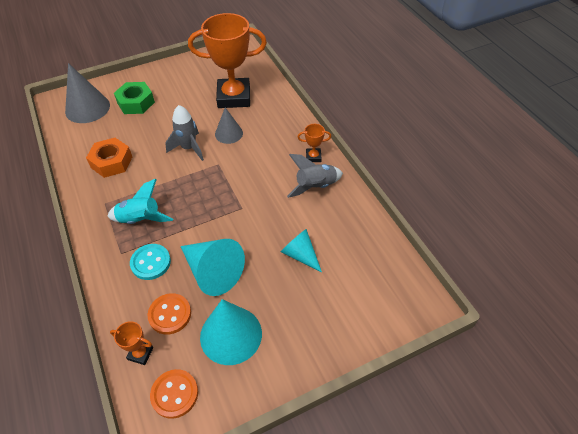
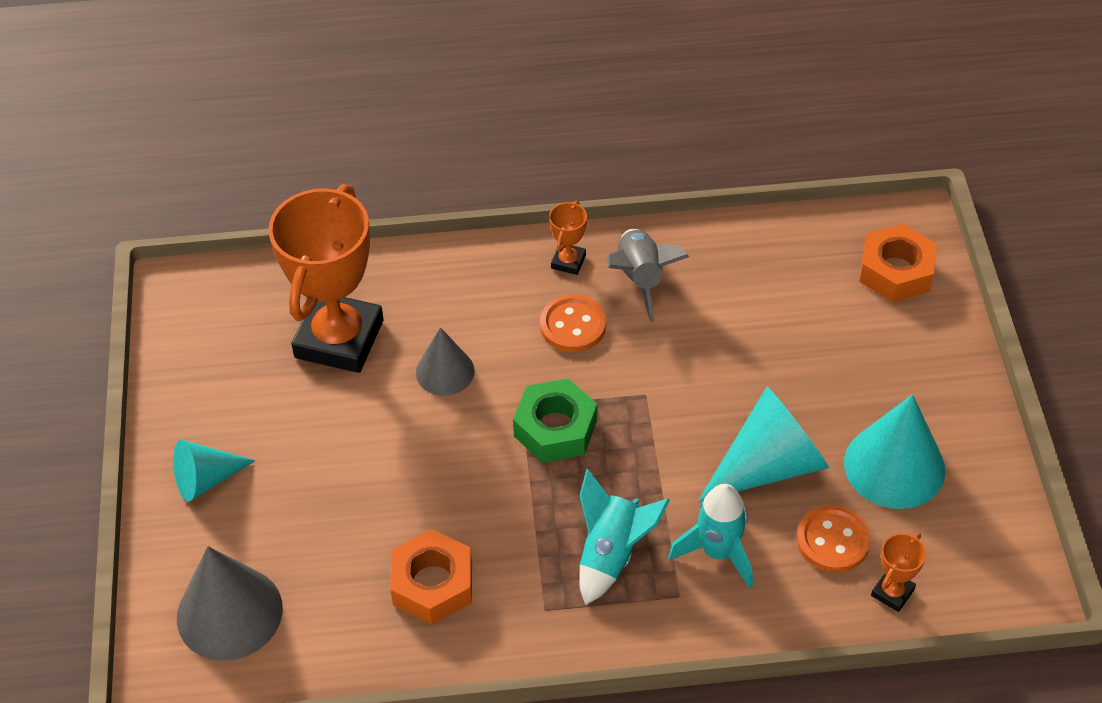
camera: 70 degrees left, 0 degrees up
green nut [114,82,155,114] -> green nut moved to [513,379,597,463]
turquoise button [130,244,171,280] -> turquoise rocket [668,484,753,588]
orange button [150,369,198,419] -> orange button moved to [540,295,606,352]
grey rocket [165,105,204,161] -> none
turquoise cone [281,229,322,272] -> turquoise cone moved to [173,440,256,502]
none -> orange nut [860,224,937,302]

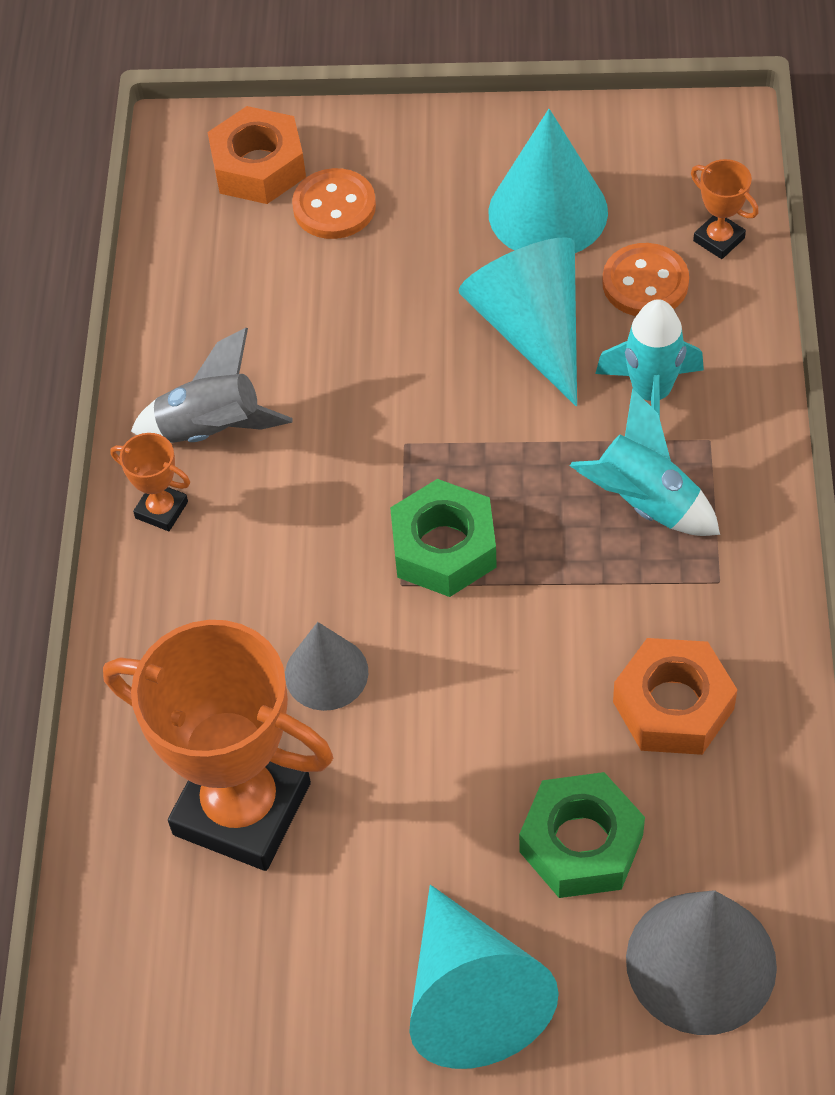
camera: 80 degrees left, 5 degrees up
turquoise cone [173,440,256,502] -> turquoise cone [410,885,559,1069], size x1.63
orange button [540,295,606,352] -> orange button moved to [292,168,376,239]
none -> green nut [519,772,645,898]

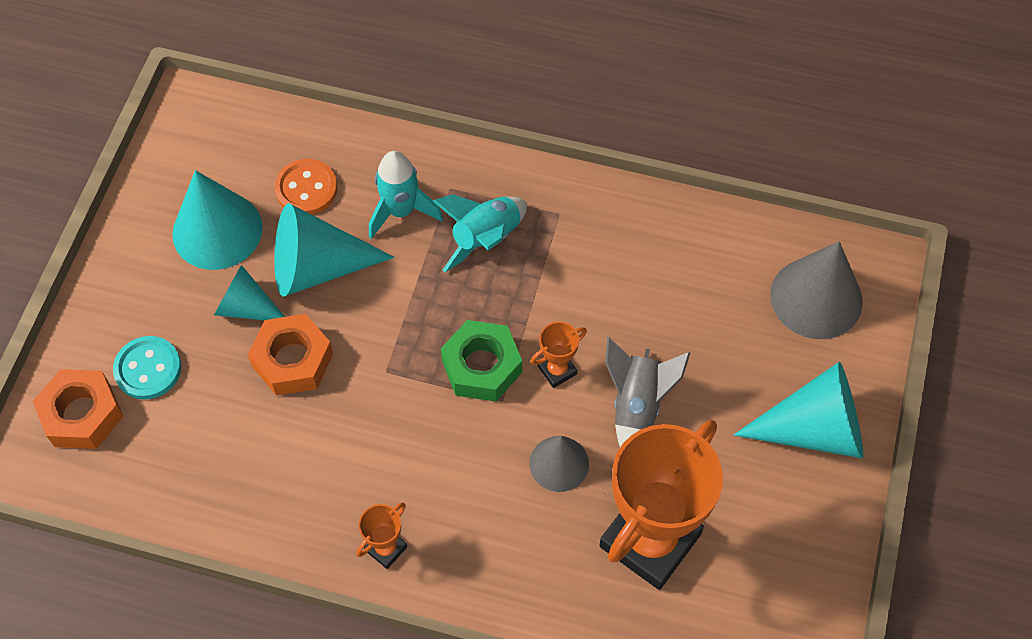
camera: 80 degrees left, 5 degrees up
grey rocket [131,328,292,443] -> grey rocket moved to [605,337,690,447]
orange button [292,168,376,239] -> turquoise button [113,336,181,400]
green nut [519,772,645,898] -> none
orange nut [613,638,737,755] -> orange nut moved to [248,314,333,396]
orange trophy [691,159,759,259] -> orange trophy moved to [531,322,587,388]
none -> turquoise cone [214,265,285,320]

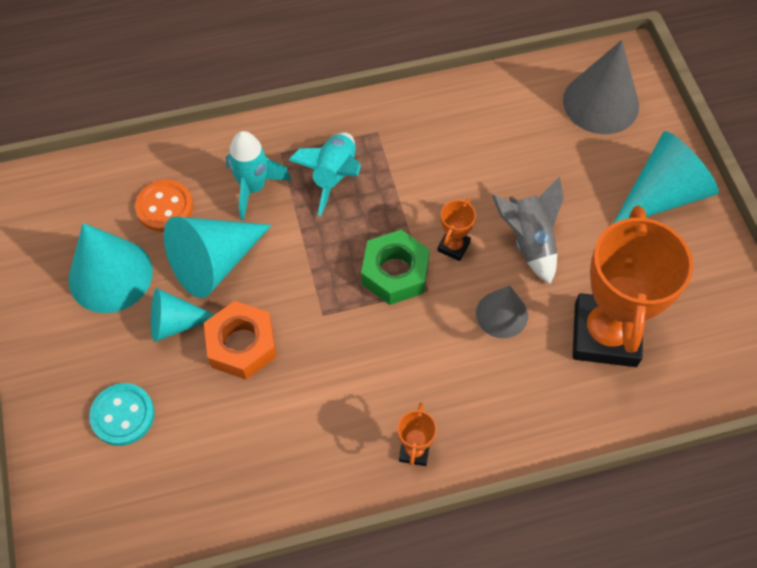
camera: 30 degrees left, 0 degrees up
orange nut [33,369,123,449] -> none

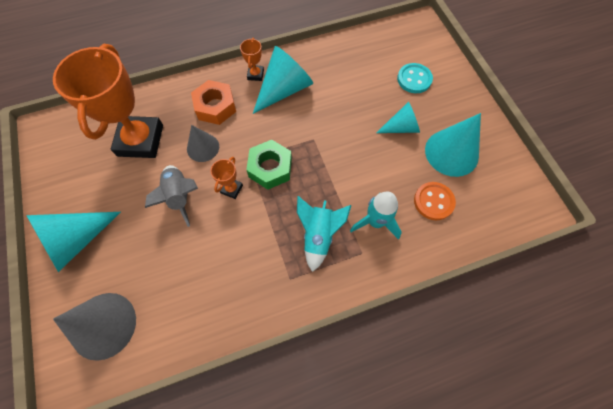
camera: 175 degrees right, 5 degrees up
turquoise cone [164,216,272,298] -> turquoise cone moved to [253,46,313,114]
orange nut [204,301,277,380] -> orange nut moved to [191,80,236,125]

